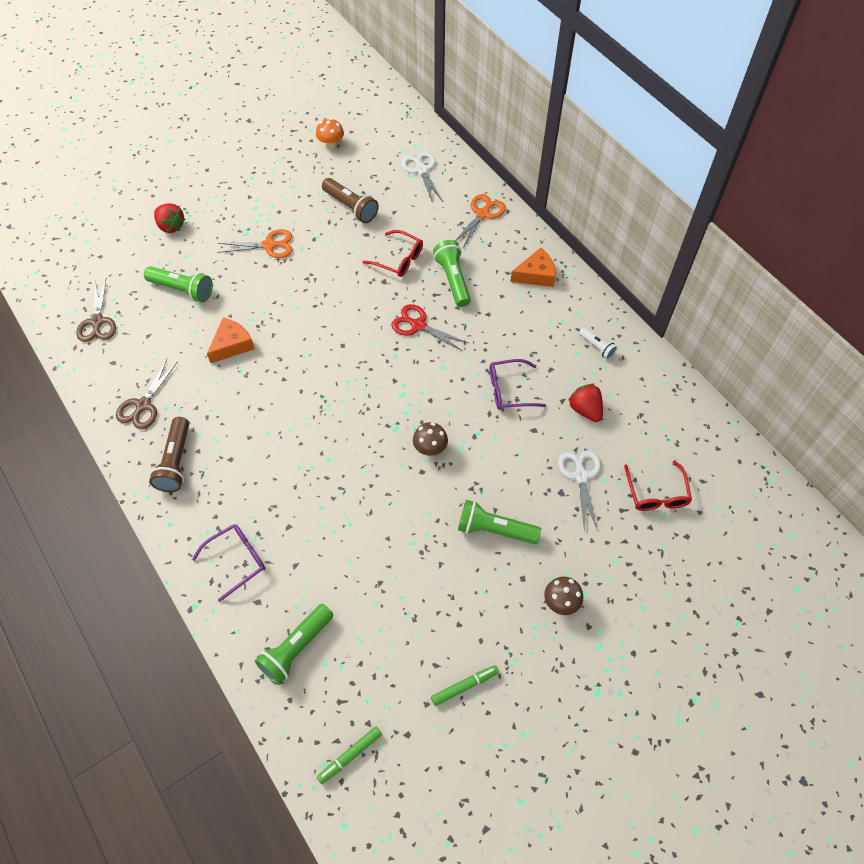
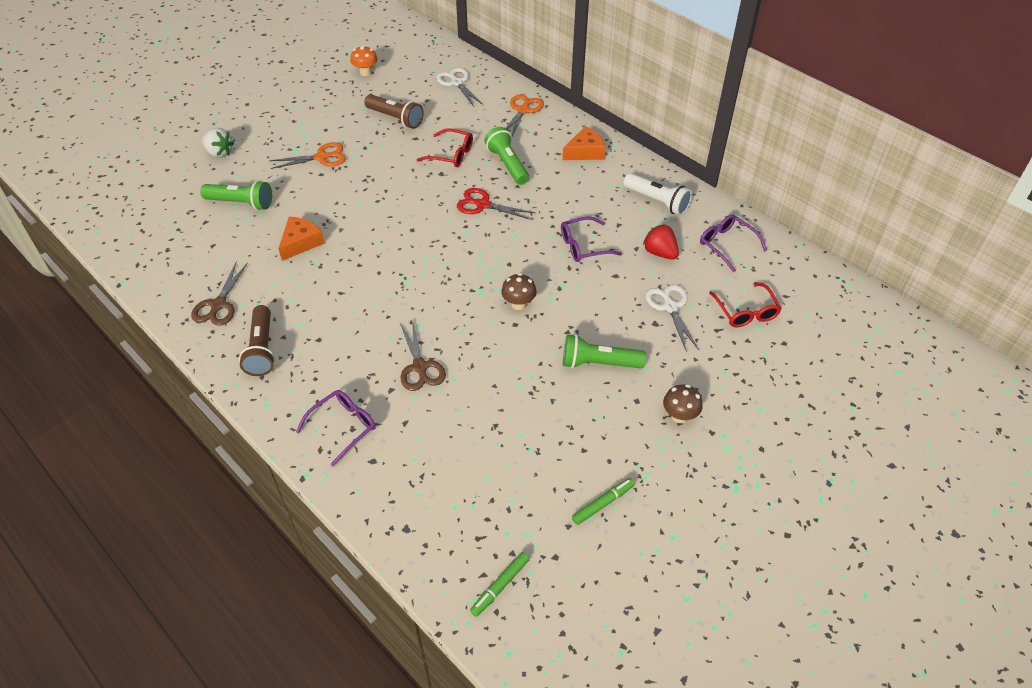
camera: 10 degrees left, 10 degrees down
brown scissors [76,279,116,342] -> brown scissors moved to [400,322,446,391]
red strawberry [154,203,185,233] -> white strawberry [202,128,234,158]
green flashlight [255,604,333,685] -> none
white flashlight [579,327,617,360] -> white flashlight [623,173,692,216], size x1.74
none -> purple glasses [700,214,767,272]

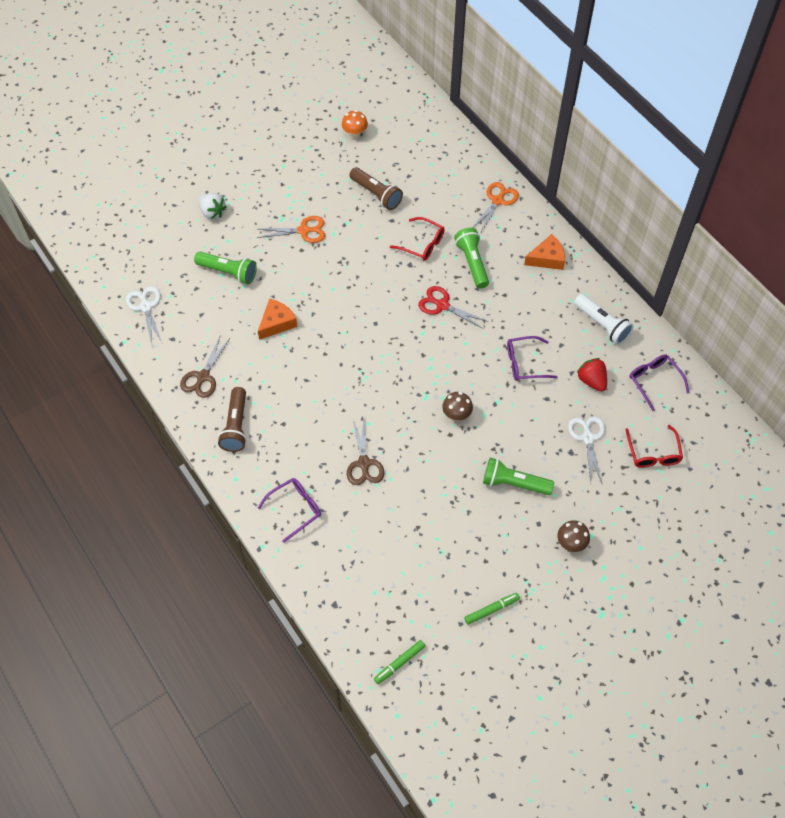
camera: 10 degrees right, 10 degrees up
white scissors [436,68,483,107] -> white scissors moved to [126,286,163,345]

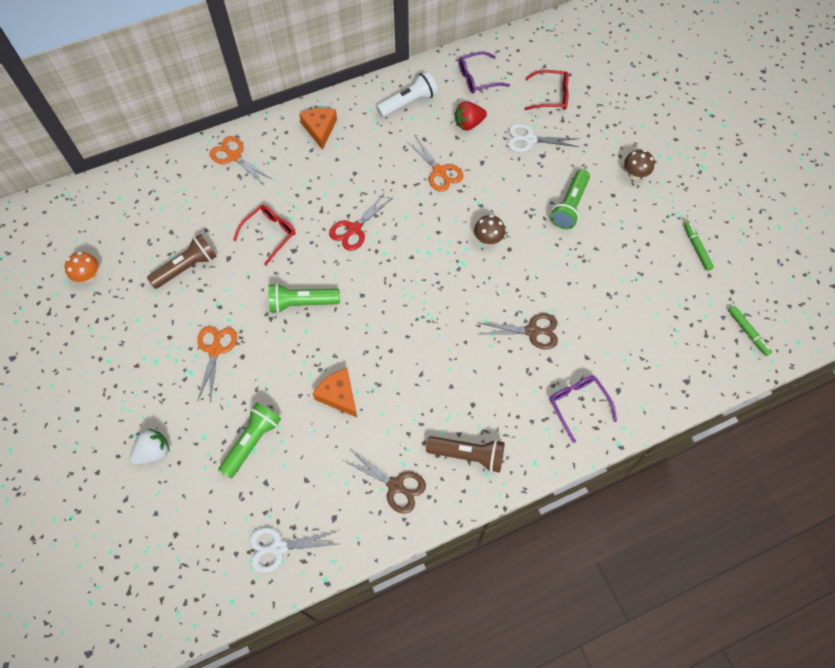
camera: 80 degrees left, 5 degrees up
green flashlight [454,228,489,289] -> green flashlight moved to [269,283,340,313]
purple glasses [507,336,557,381] -> orange scissors [406,136,464,192]

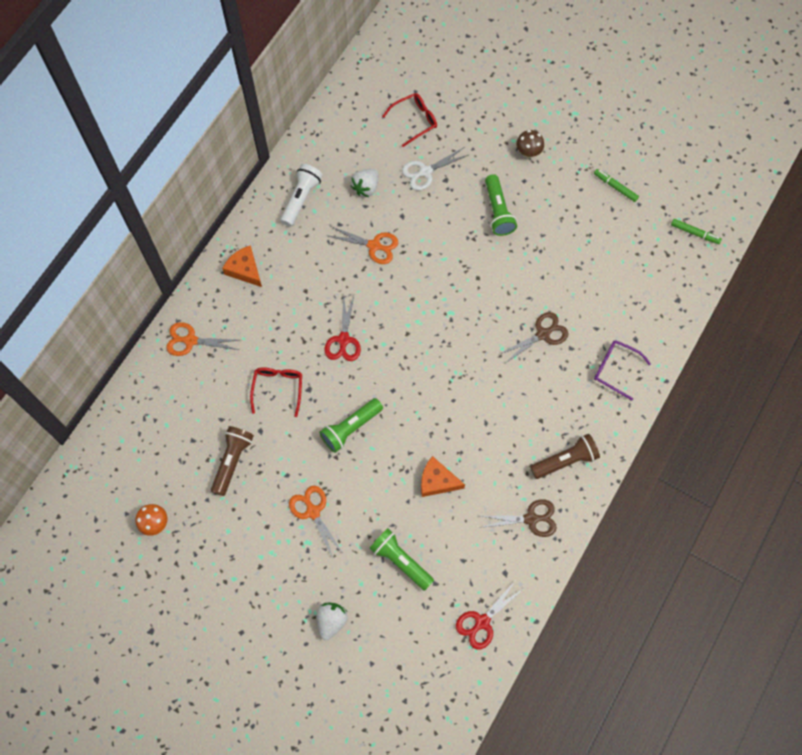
camera: 35 degrees left, 5 degrees up
green flashlight [218,403,281,478] -> green flashlight turned 45 degrees counterclockwise [369,528,434,591]
white scissors [249,527,340,573] -> red scissors [456,581,524,649]
red strawberry [455,101,487,130] -> white strawberry [351,169,378,197]
purple glasses [459,51,510,93] -> none
brown mushroom [474,215,505,246] -> none

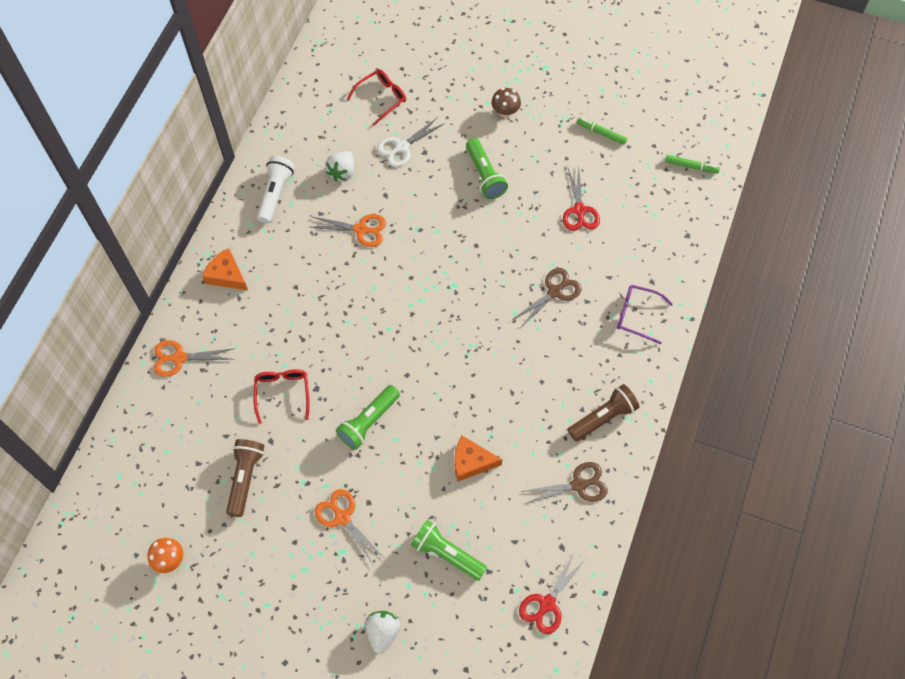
camera: 10 degrees left, 5 degrees down
red scissors [325,293,361,361] -> red scissors moved to [563,168,600,231]

